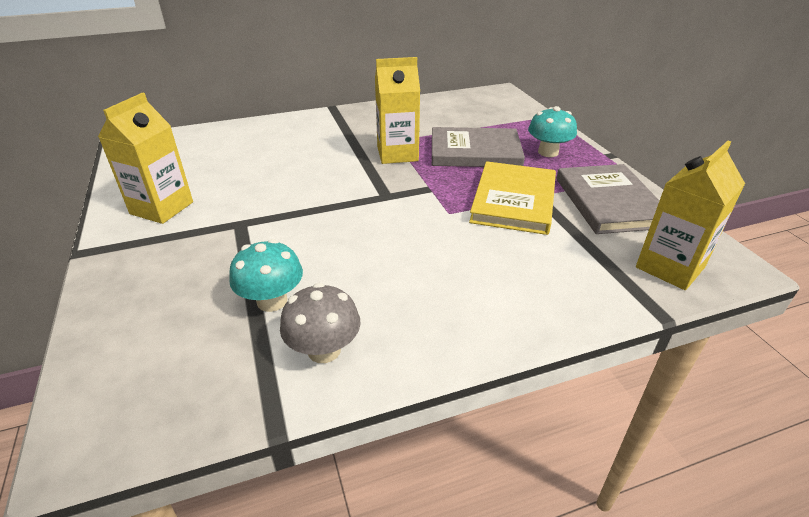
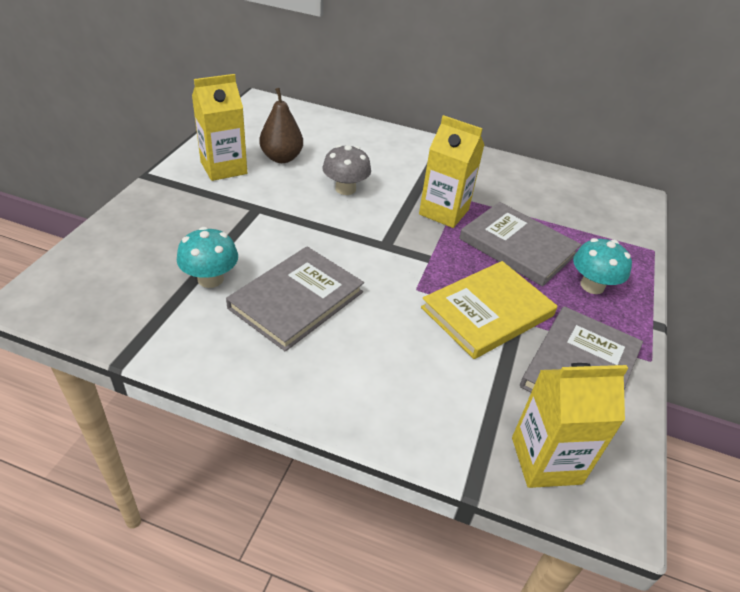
camera: 35 degrees right, 5 degrees up
grey mushroom [280,283,360,363] -> grey mushroom moved to [323,145,371,195]
none -> grey book [226,246,364,352]
none -> brown pear [259,88,303,163]

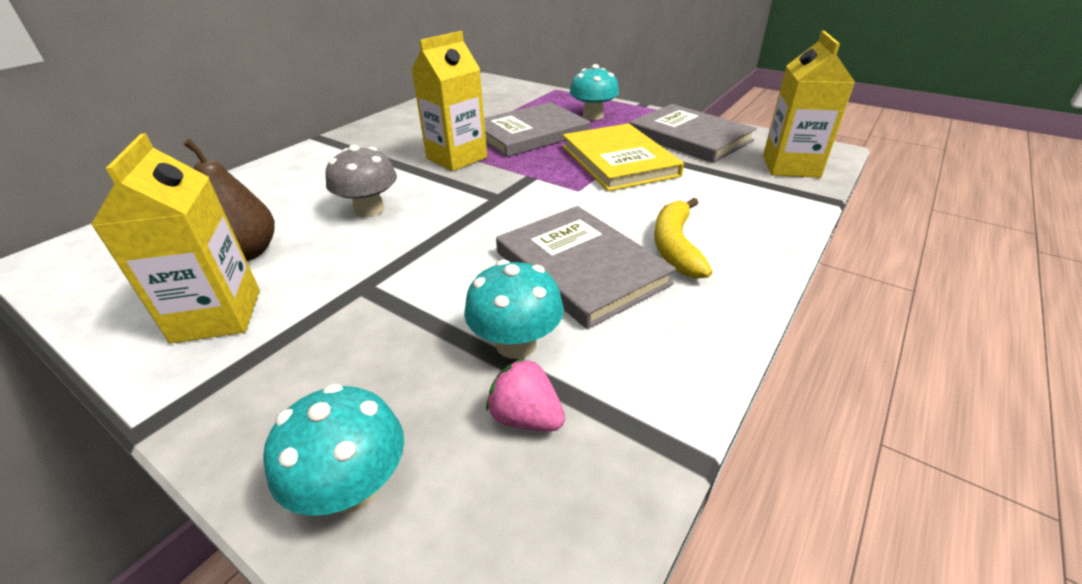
camera: 70 degrees left, 5 degrees down
none -> turquoise mushroom [263,383,404,516]
none -> pink strawberry [486,358,565,431]
none -> yellow banana [654,198,712,279]

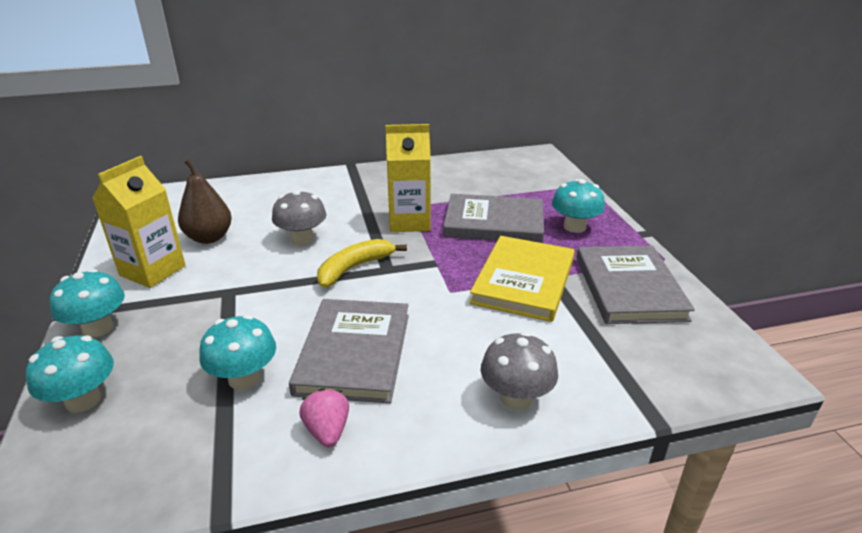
camera: 40 degrees right, 5 degrees down
pink strawberry [486,358,565,431] -> pink strawberry moved to [299,388,349,447]
yellow banana [654,198,712,279] -> yellow banana moved to [317,239,407,288]
yellow carton [763,31,855,178] -> none
none -> turquoise mushroom [50,269,125,338]
none -> grey mushroom [481,332,558,410]

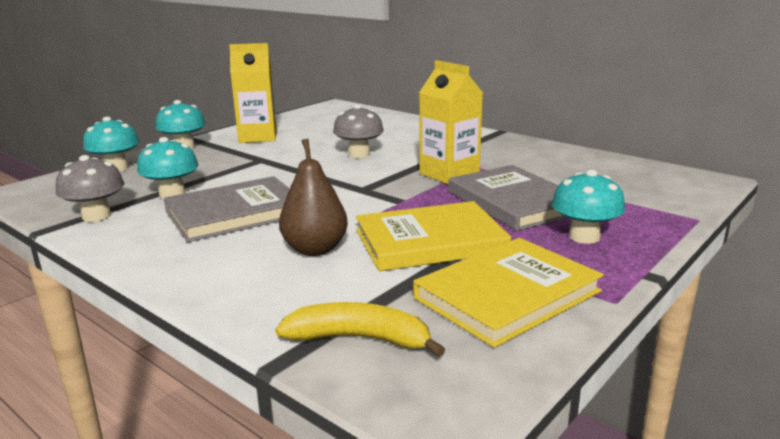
camera: 55 degrees right, 10 degrees down
brown pear [178,159,232,244] -> brown pear moved to [279,139,348,256]
pink strawberry [299,388,349,447] -> none
yellow banana [317,239,407,288] -> yellow banana moved to [275,302,445,357]
grey mushroom [481,332,558,410] -> grey mushroom moved to [56,155,124,222]
grey book [576,245,695,324] -> yellow book [413,238,604,348]

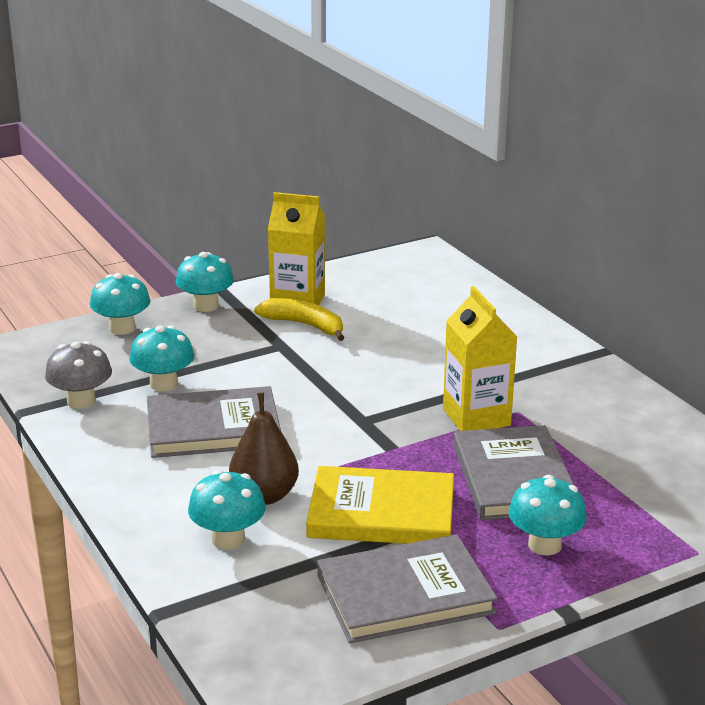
camera: 20 degrees right, 5 degrees up
yellow banana [275,302,445,357] -> yellow banana moved to [254,298,345,341]
grey mushroom [333,104,384,158] -> none
yellow book [413,238,604,348] -> grey book [317,534,498,643]
none -> turquoise mushroom [188,470,266,550]

